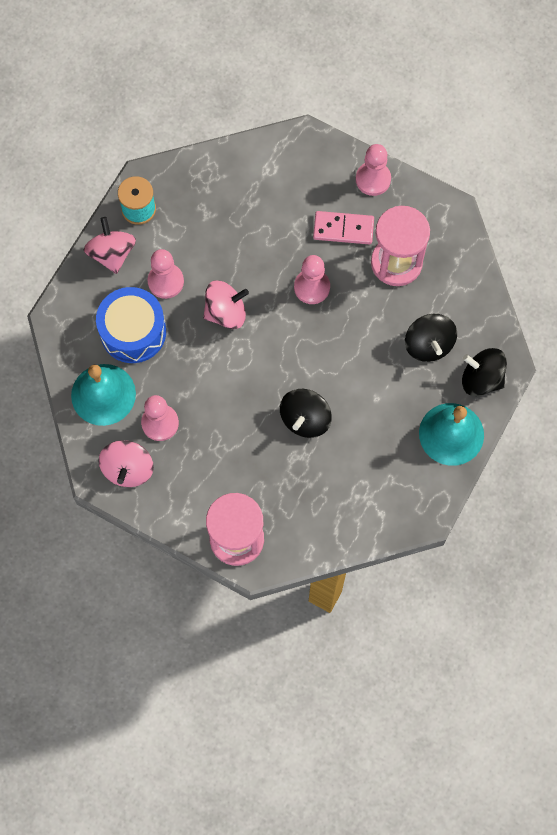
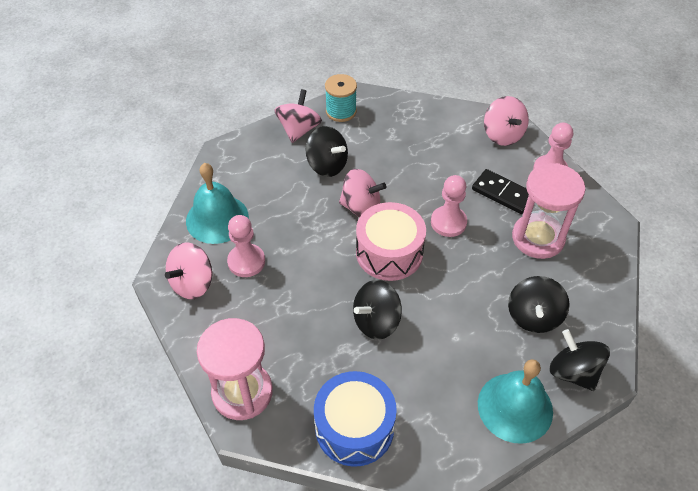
camera: 30 degrees right, 20 degrees down
blue drum [96,287,166,363] -> blue drum moved to [314,371,397,467]
pink pawn [147,249,184,299] -> black spinning top [306,126,348,177]
pink domino [313,211,374,245] -> black domino [472,169,529,214]
none -> pink drum [356,202,426,281]
none -> pink spinning top [484,96,529,146]

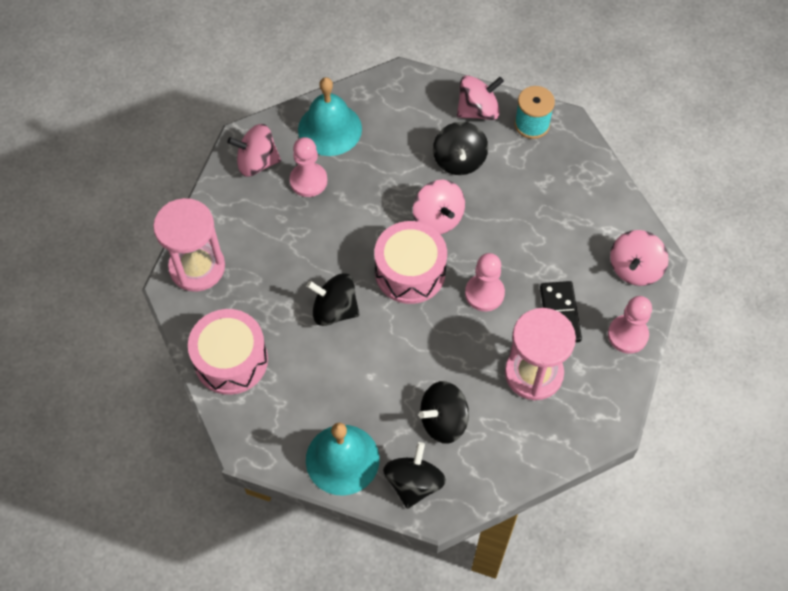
camera: 50 degrees right, 10 degrees up
blue drum [314,371,397,467] -> pink drum [188,309,268,395]

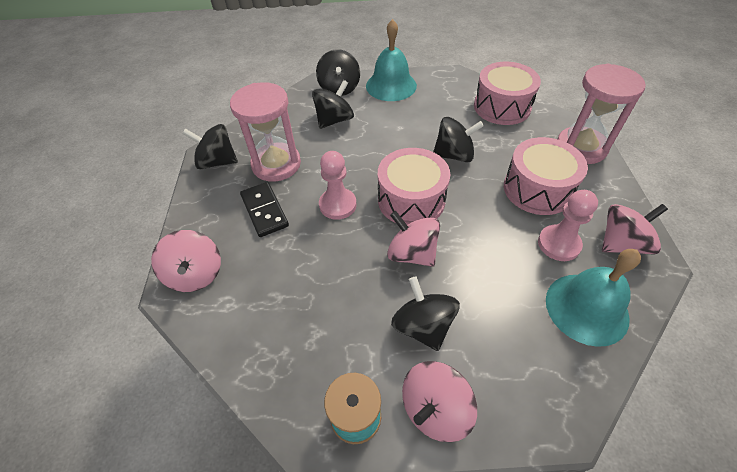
camera: 160 degrees right, 10 degrees down
pink pawn [608,296,652,354] -> none
pink spinning top [610,230,669,286] -> pink spinning top turned 150 degrees clockwise [151,230,221,292]
none -> black spinning top [182,124,238,169]
none -> pink drum [504,137,588,215]

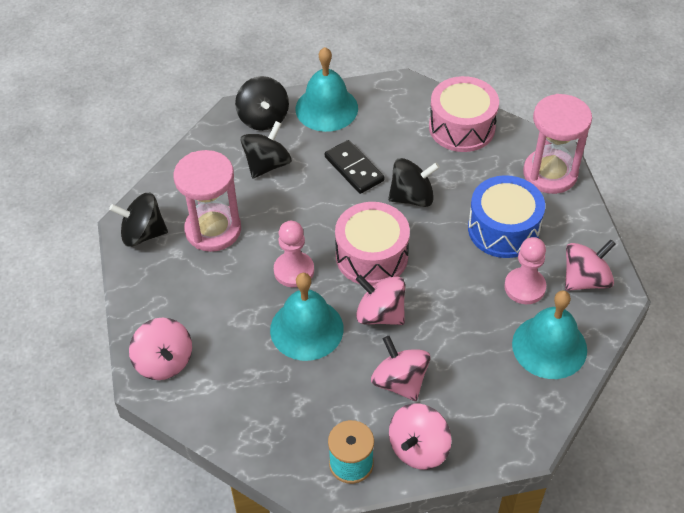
camera: 10 degrees left, 0 degrees up
black domino [240,182,289,237] -> black domino moved to [325,140,384,194]
black spinning top [391,276,460,351] -> pink spinning top [371,336,430,401]
pink drum [504,137,588,215] -> blue drum [468,175,545,258]
none -> turquoise bell [270,273,344,361]

